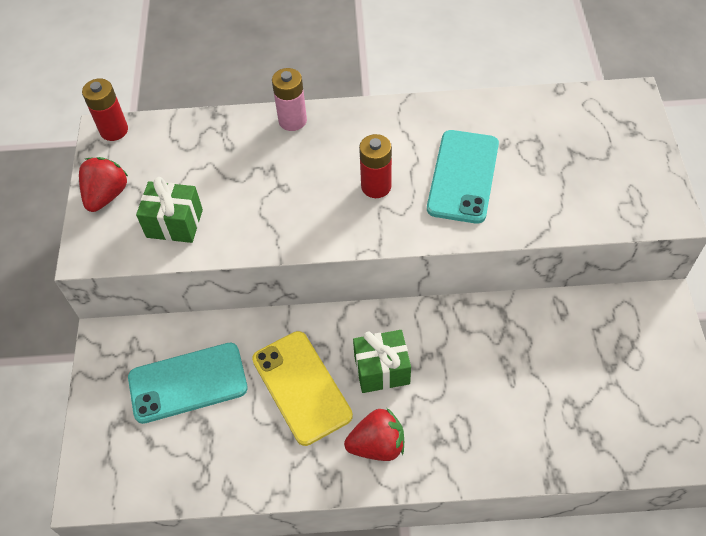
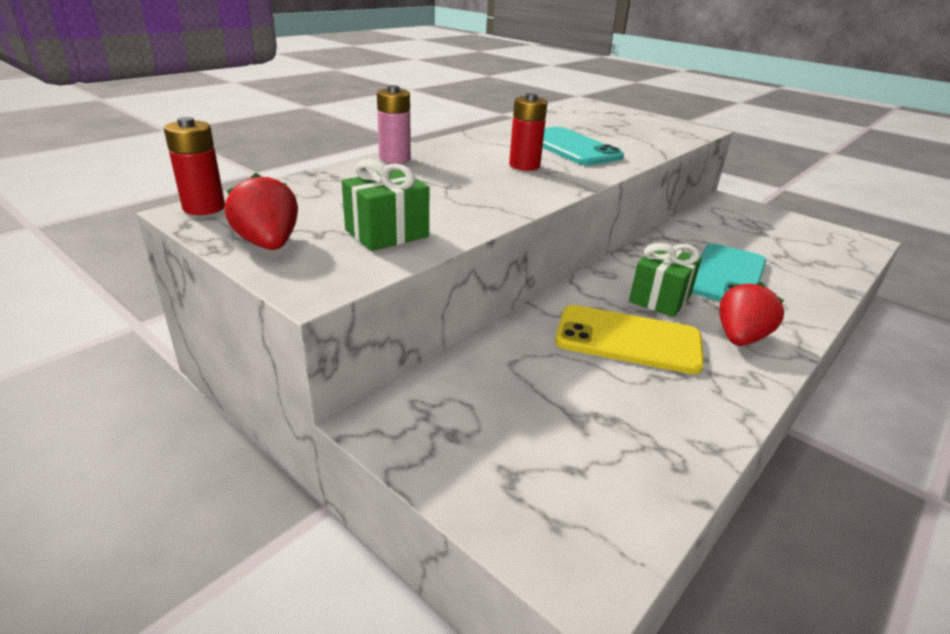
camera: 50 degrees left, 25 degrees down
turquoise phone [128,343,248,424] -> turquoise phone moved to [692,244,766,301]

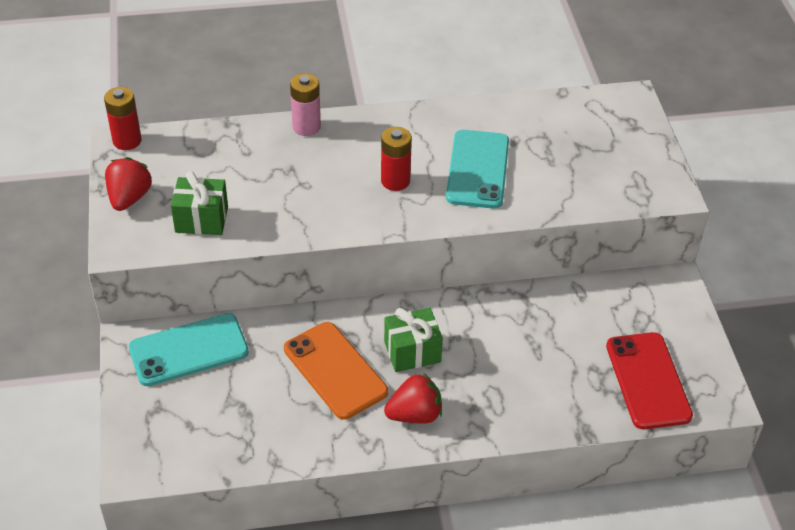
camera: 40 degrees right, 15 degrees up
yellow phone [555,305,704,374] -> orange phone [284,322,388,420]
turquoise phone [692,244,766,301] -> turquoise phone moved to [129,313,249,386]
none -> red phone [606,332,693,429]

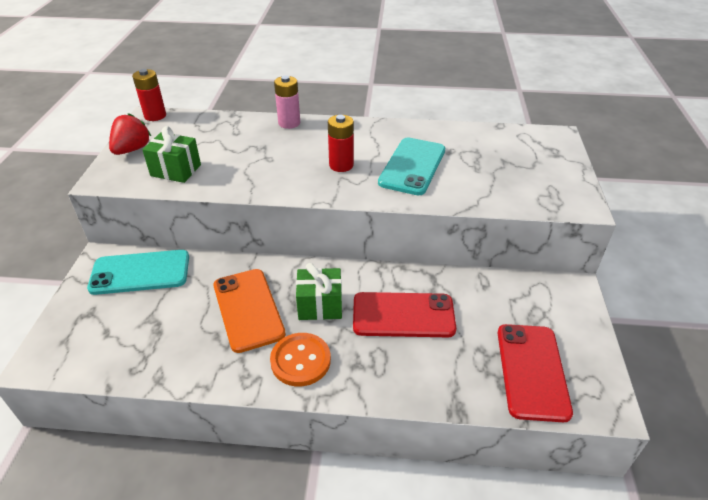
camera: 15 degrees right, 5 degrees down
red strawberry [384,373,442,423] -> orange button [270,333,331,386]
none -> red phone [353,292,456,337]

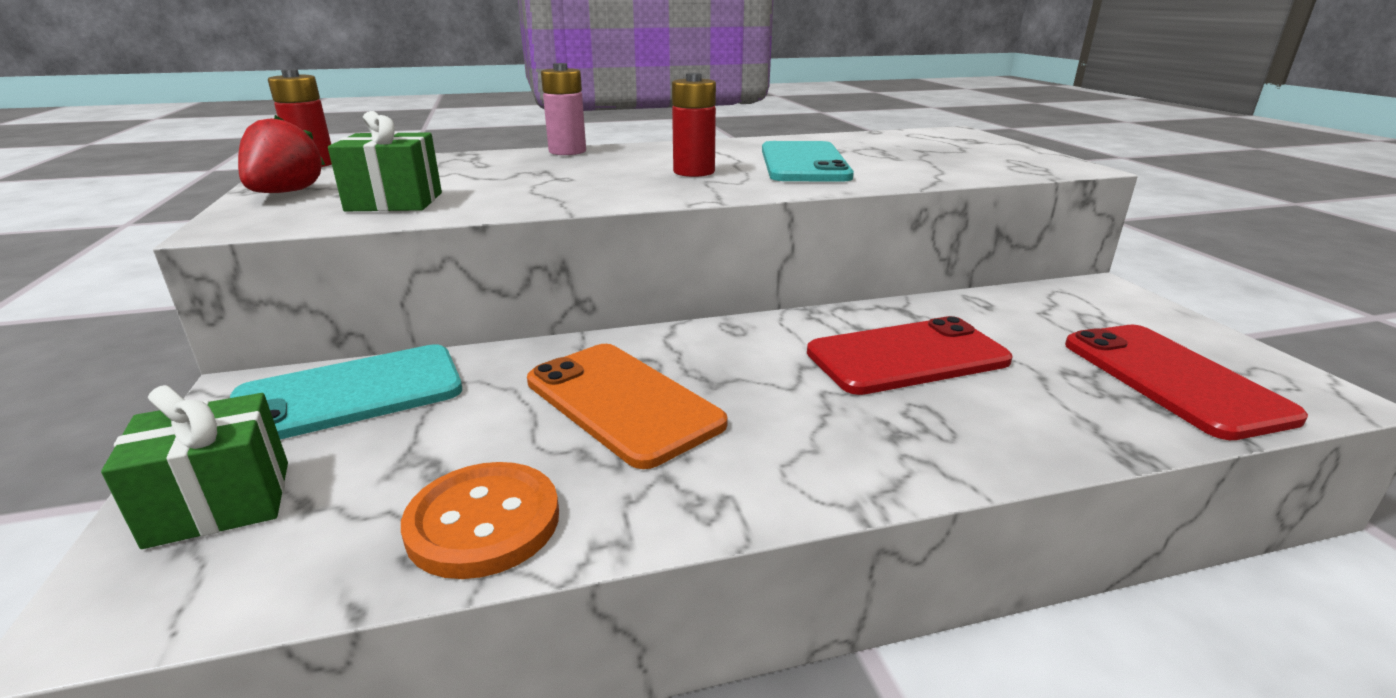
camera: 20 degrees left, 15 degrees down
orange button [270,333,331,386] -> orange button moved to [401,462,559,579]
green gift [296,263,342,320] -> green gift moved to [101,385,288,549]

